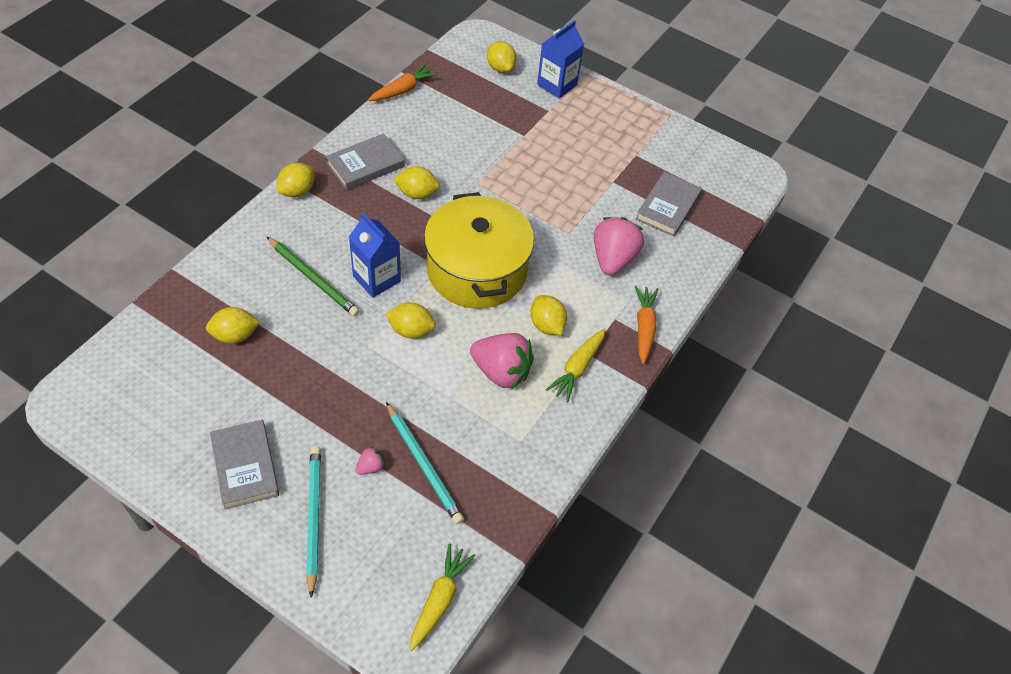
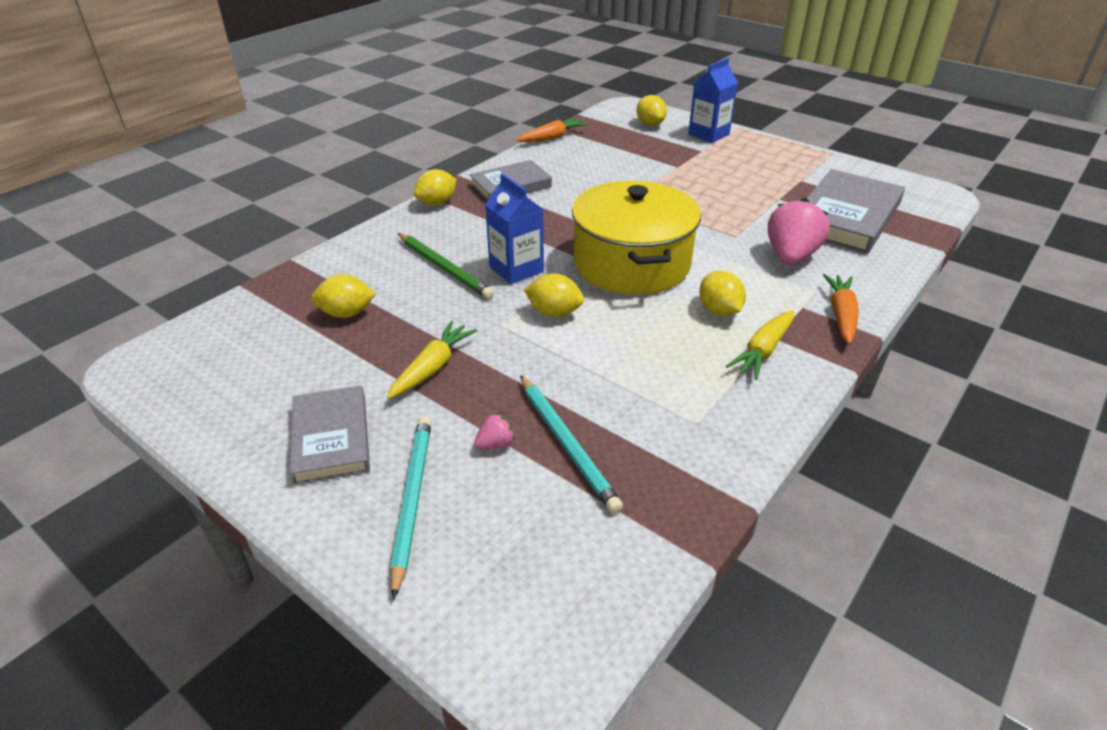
camera: 10 degrees right, 15 degrees down
yellow lemon [393,166,440,199] -> none
yellow carrot [410,544,475,651] -> yellow carrot moved to [387,321,477,399]
pink strawberry [470,333,534,389] -> none
grey book [636,172,702,237] -> grey book [806,169,905,254], size x1.59

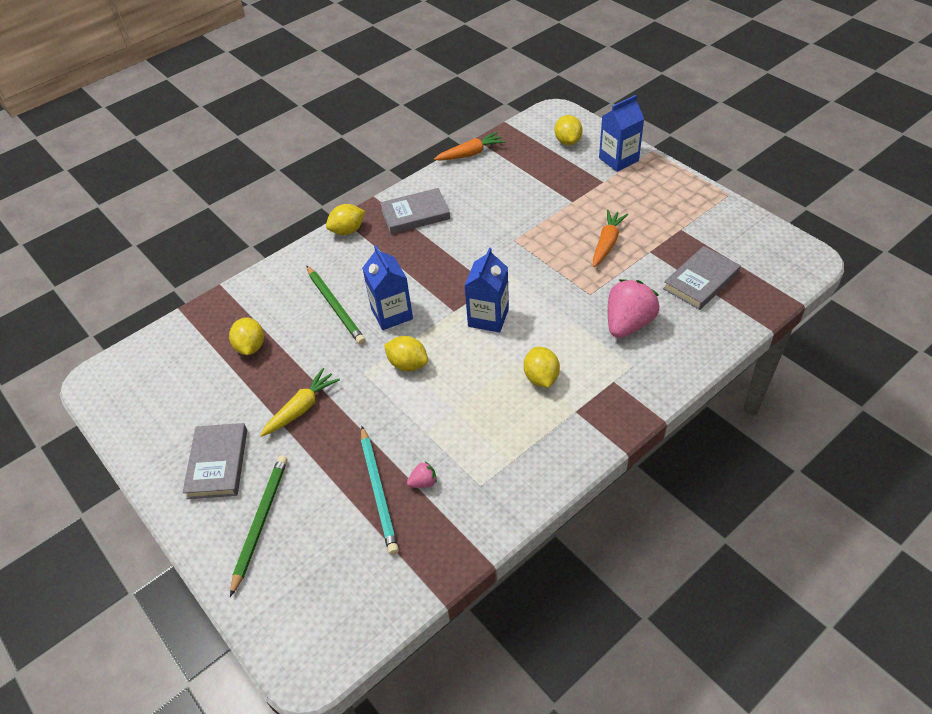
camera: 15 degrees right, 10 degrees up
yellow lemon [312,274,376,318] -> yellow lemon turned 75 degrees clockwise [229,317,264,355]
turquoise pencil [390,416,432,600] -> green pencil [230,456,287,597]
pink strawberry [474,413,515,450] -> pink strawberry moved to [407,462,437,488]
yellow pot [572,181,701,295] -> blue carton [464,247,509,333]
yellow carrot [726,310,794,380] -> none
grey book [806,169,905,254] -> grey book [663,246,741,310], size x0.63
orange carrot [823,274,859,344] -> orange carrot moved to [593,210,628,267]

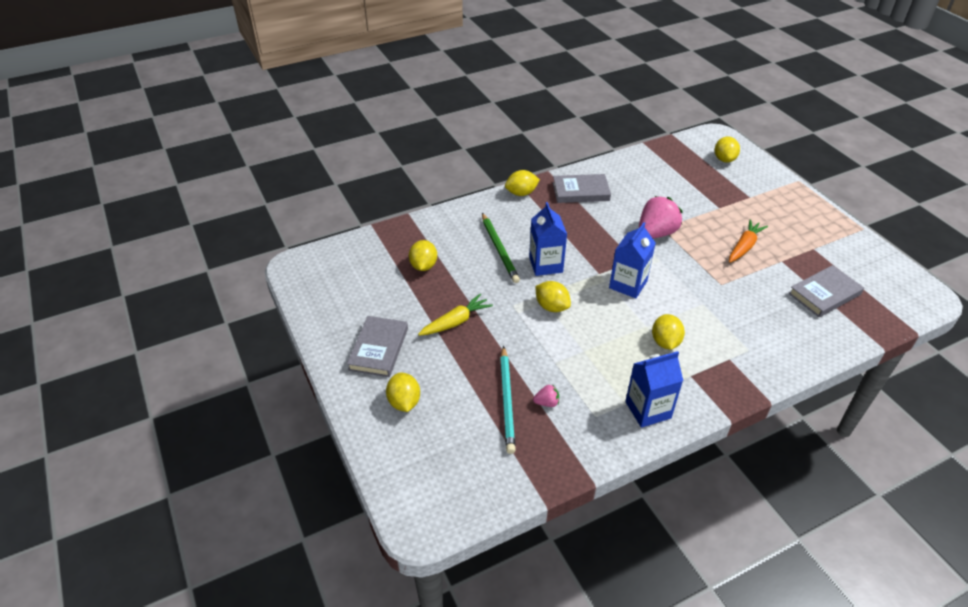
camera: 10 degrees right, 5 degrees down
green pencil [230,456,287,597] -> yellow lemon [386,373,420,412]
orange carrot [434,132,506,161] -> none
blue carton [599,95,644,172] -> blue carton moved to [625,351,683,428]
pink strawberry [608,279,660,338] -> pink strawberry moved to [639,196,683,239]

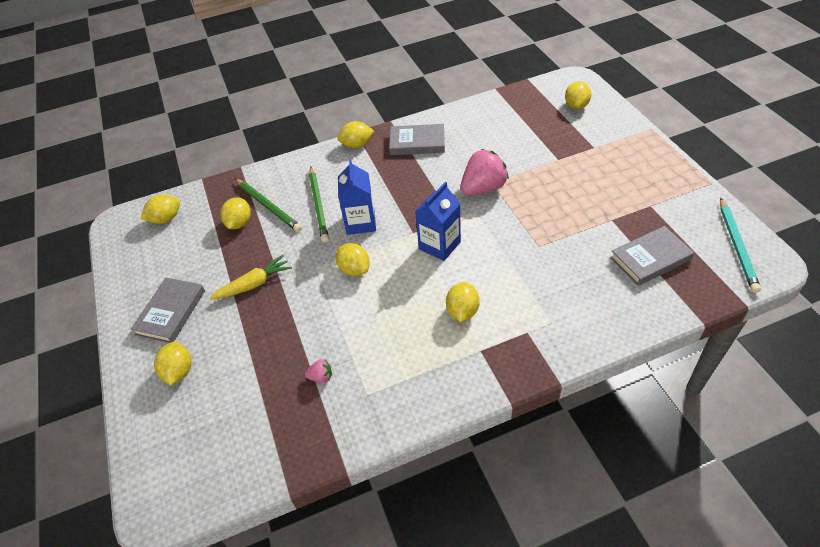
camera: 10 degrees right, 5 degrees up
turquoise pencil [500,346,516,454] -> turquoise pencil moved to [720,198,761,293]
blue carton [625,351,683,428] -> none
orange carrot [729,219,768,263] -> none
none -> yellow lemon [141,194,180,224]
none -> green pencil [235,179,302,232]

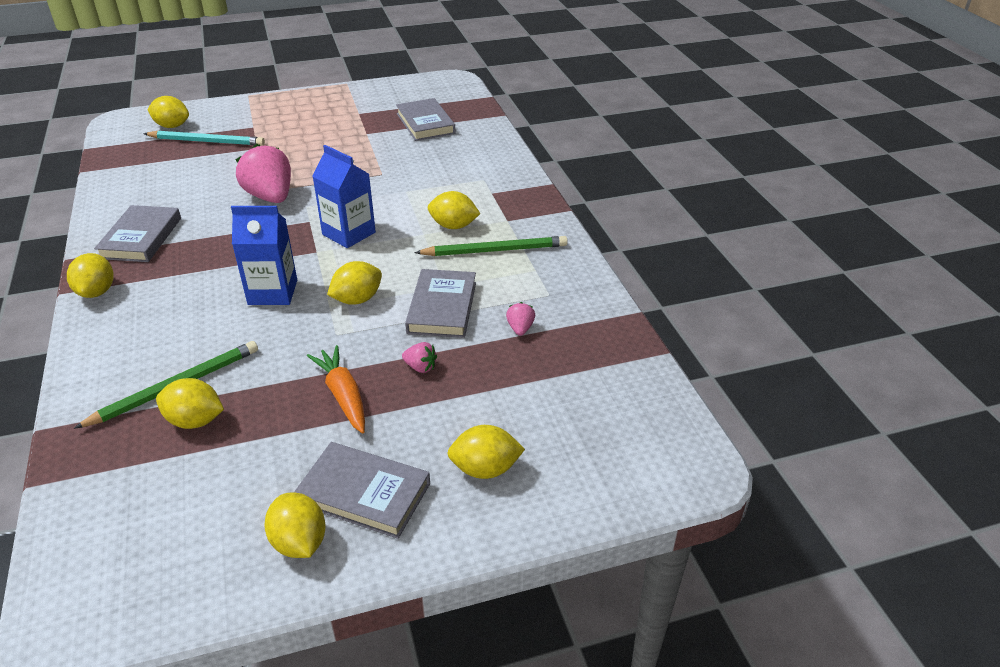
camera: 90 degrees left, 10 degrees down
yellow lemon [141,194,180,224] -> yellow lemon moved to [264,492,326,558]
yellow carrot [210,255,292,300] -> orange carrot [307,345,365,433]
green pencil [309,167,329,243] -> green pencil moved to [414,236,568,256]
turquoise pencil [720,198,761,293] -> turquoise pencil moved to [143,130,265,146]
none -> pink strawberry [402,342,437,373]
none -> grey book [405,269,476,338]

